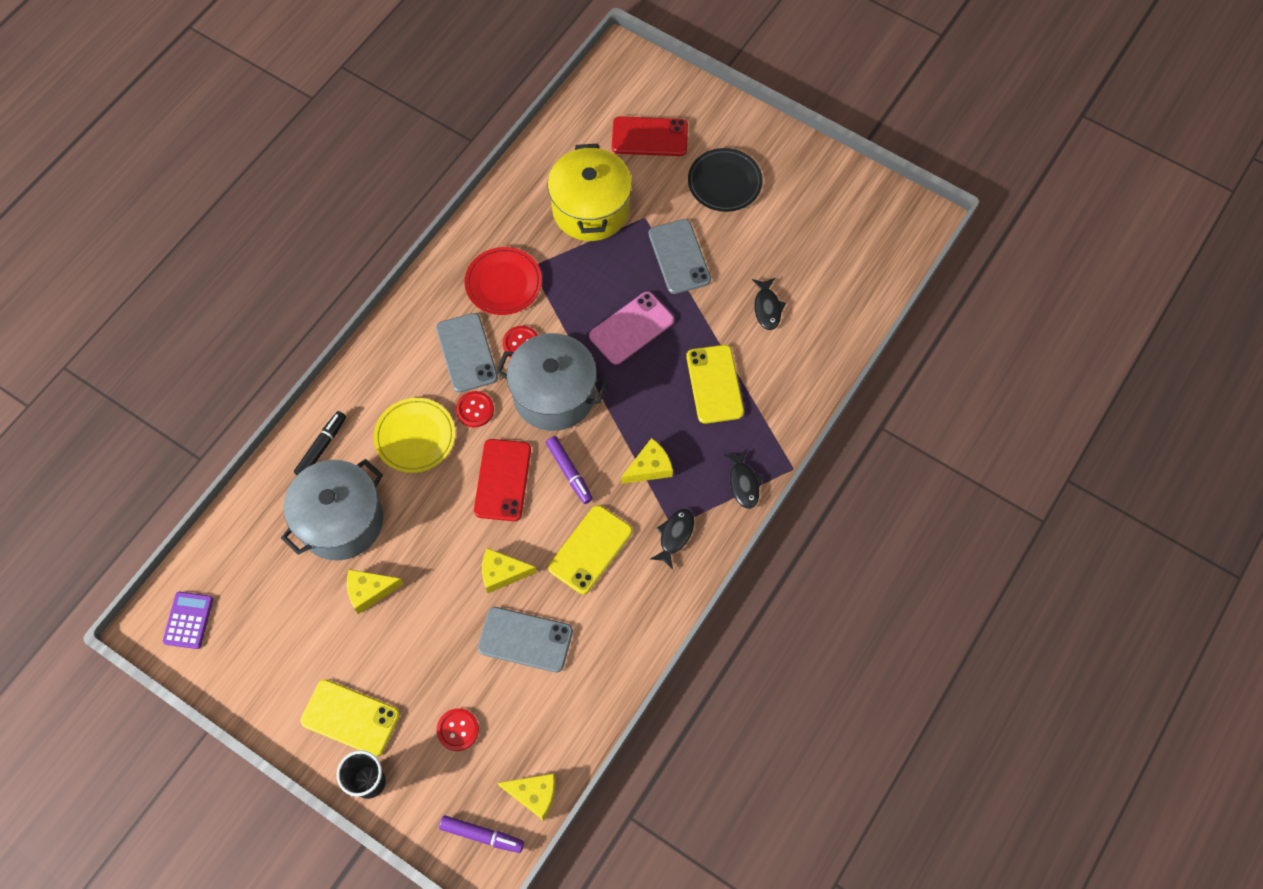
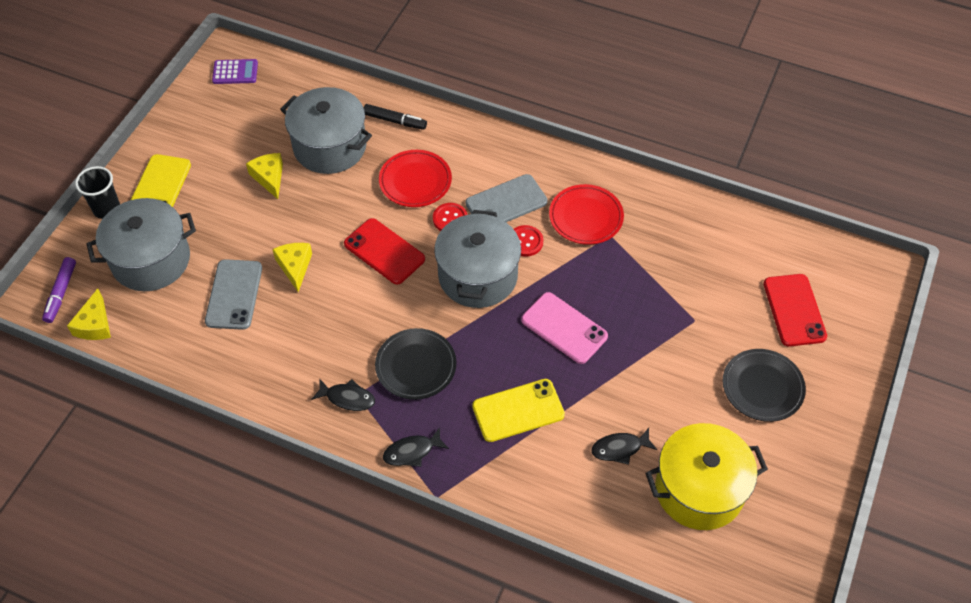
camera: 80 degrees right, 10 degrees down
yellow plate [374,398,455,473] -> red plate [379,150,452,207]
red button [437,708,479,751] -> grey pot [86,198,196,291]
red phone [474,439,531,521] -> red phone turned 45 degrees clockwise [344,218,425,285]
purple marker [546,436,593,504] -> none
yellow pot [547,144,632,241] -> yellow pot moved to [645,423,768,530]
yellow phone [548,505,632,594] -> none
yellow cheese [621,438,673,484] -> black plate [375,328,456,400]
grey phone [649,219,711,294] -> none

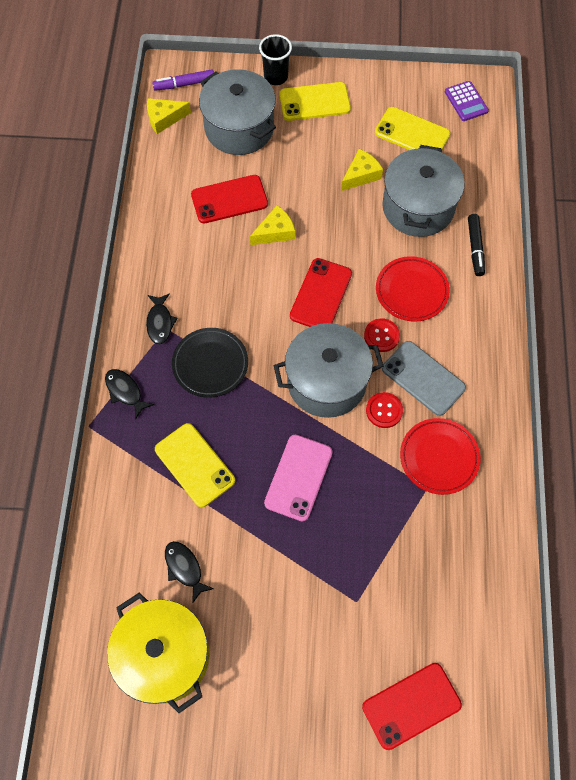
camera: 70 degrees right, 10 degrees up
grey phone [205,259,262,330] -> red phone [191,175,268,224]
black plate [723,349,806,422] -> none
none -> yellow phone [375,107,450,150]

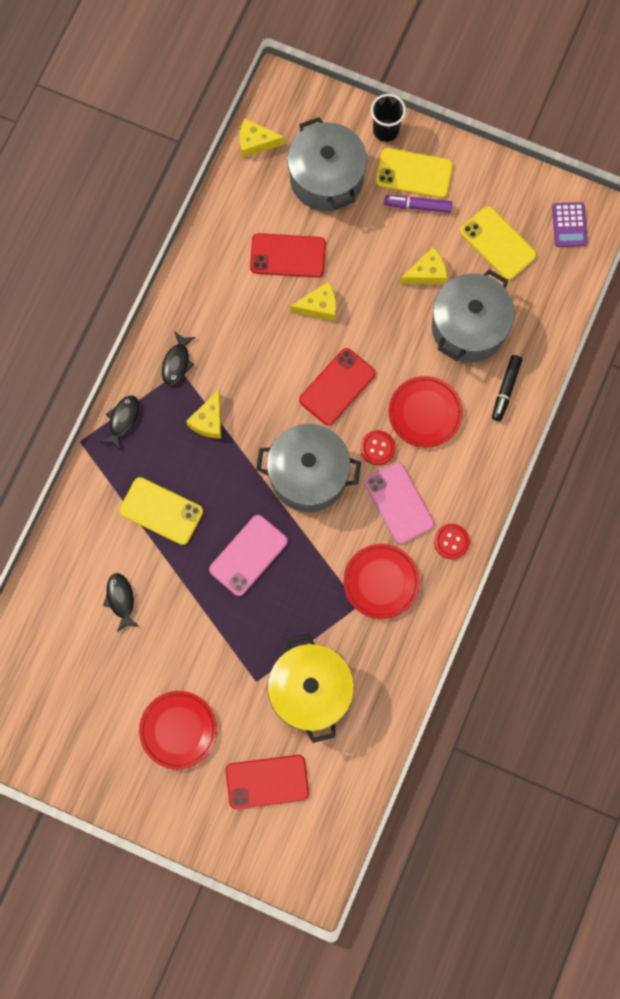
camera: 20 degrees right, 10 degrees up
black fish [105,369,154,419] -> black fish turned 45 degrees clockwise [101,395,139,451]
yellow pot [107,593,209,713] -> yellow pot moved to [267,634,354,743]
purple marker [152,69,214,91] -> purple marker moved to [384,195,452,213]
yellow phone [155,423,235,508] -> yellow phone turned 45 degrees counterclockwise [119,477,203,545]
black plate [172,328,248,398] -> yellow cheese [186,390,221,438]
red button [366,392,403,428] -> red button moved to [434,524,470,559]
grey phone [382,341,466,416] -> pink phone [364,462,434,544]
none -> red plate [139,691,217,770]

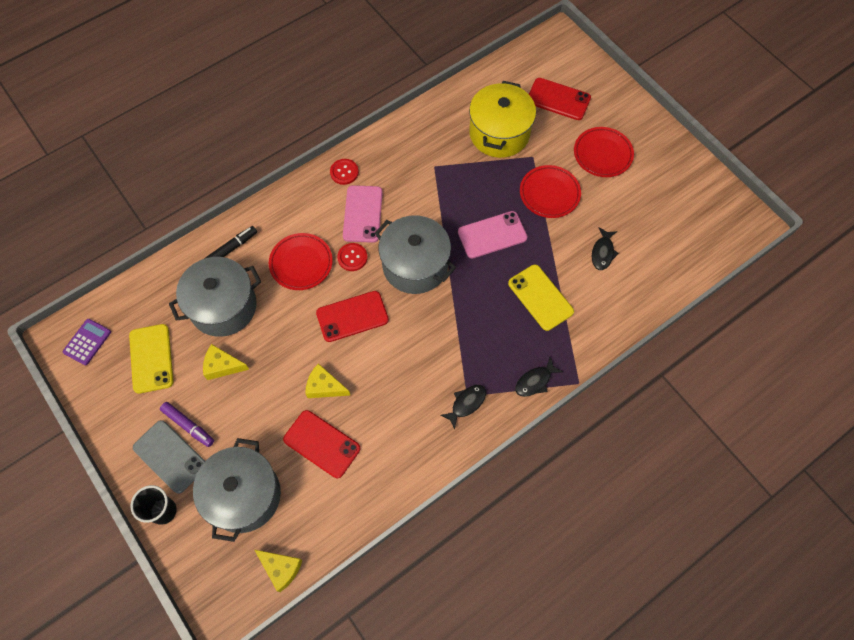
camera: 150 degrees left, 10 degrees down
yellow cheese [186,390,221,438] -> none
red plate [344,544,420,619] -> red plate moved to [520,165,581,218]
yellow phone [376,148,453,198] -> grey phone [133,420,205,494]

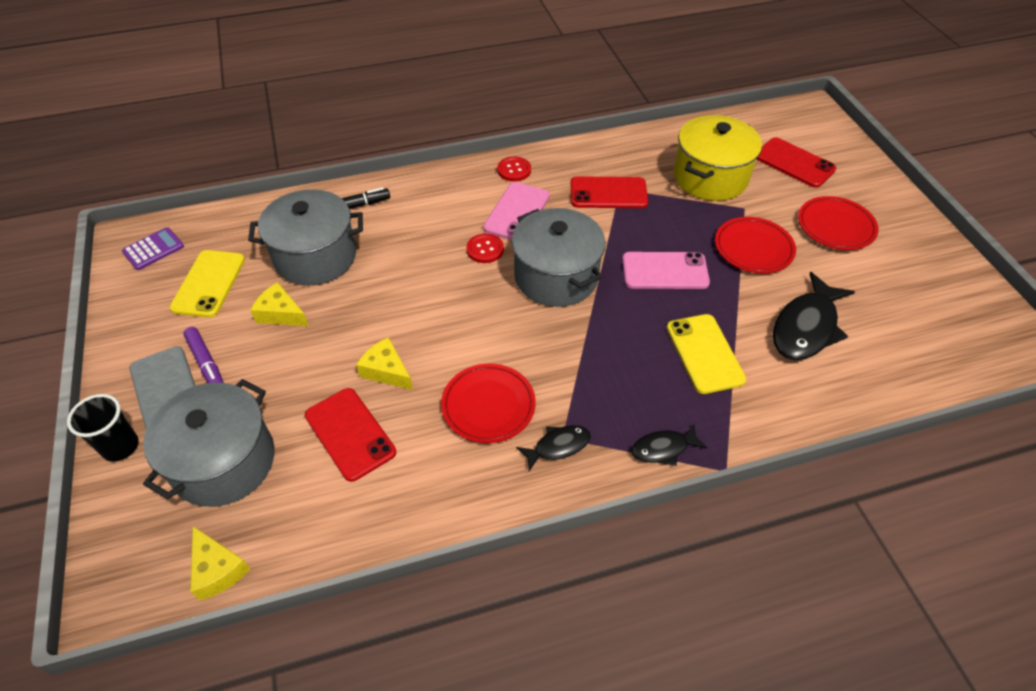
camera: 20 degrees right, 15 degrees down
red plate [269,233,333,290] -> red plate moved to [441,364,536,443]
red phone [316,291,389,342] -> red phone moved to [570,176,648,208]
black fish [592,227,619,270] -> black fish [773,272,855,360], size x1.85

